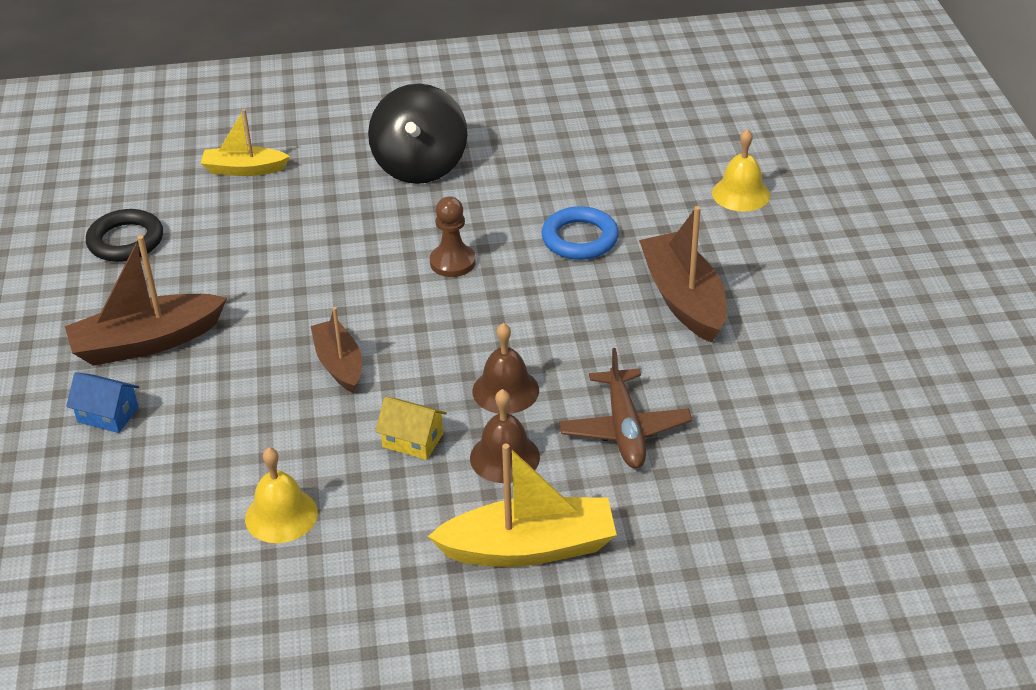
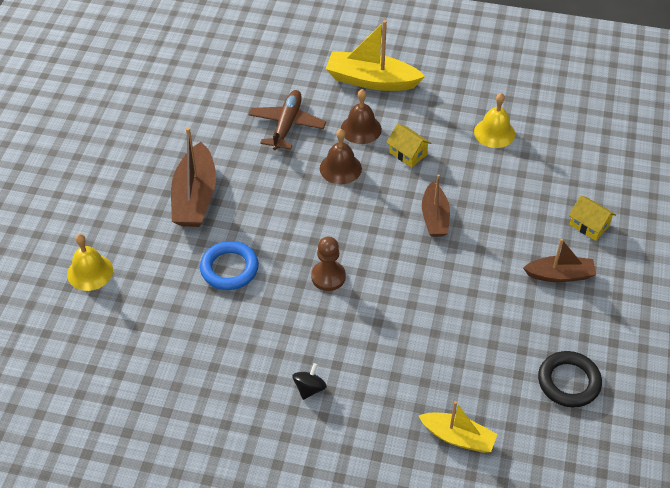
camera: 160 degrees left, 10 degrees up
brown boat [65,235,227,366] -> brown boat [523,239,596,282], size x0.63
blue house [66,372,139,433] -> yellow house [569,196,616,241]
black spinning top [368,84,467,184] -> black spinning top [292,363,327,400], size x0.42

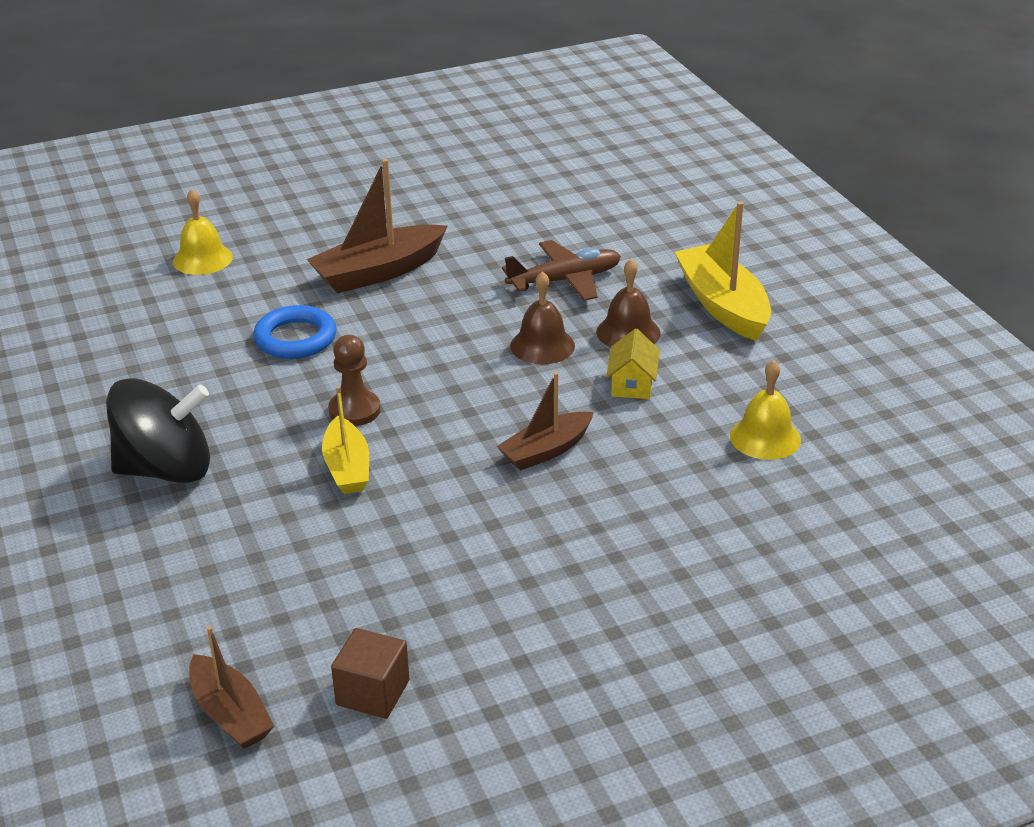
camera: 55 degrees right, 15 degrees down
black spinning top [292,363,327,400] -> black spinning top [106,378,210,483], size x2.39
yellow boat [419,401,497,453] -> yellow boat moved to [322,386,369,494]
brown boat [523,239,596,282] -> brown boat moved to [189,626,274,749]
black ring [538,351,602,408] -> brown cube [331,628,409,719]
yellow house [569,196,616,241] -> none

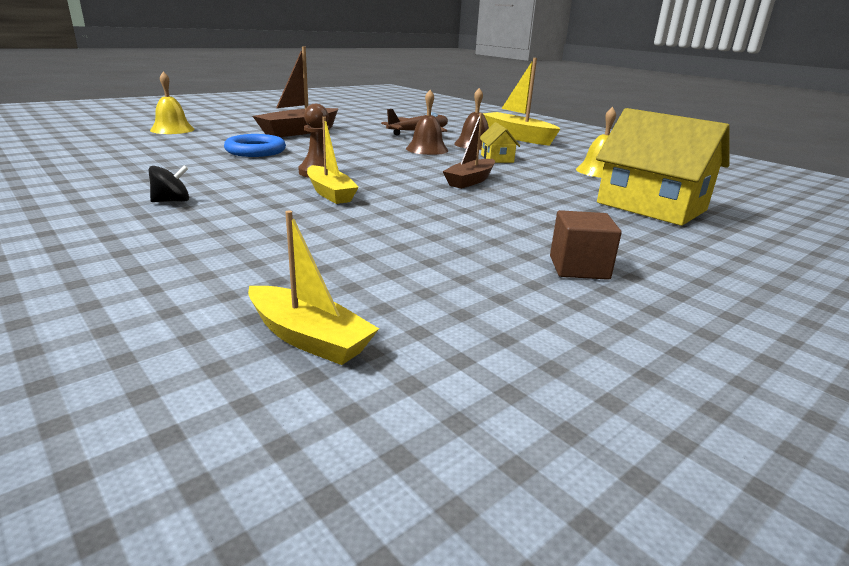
camera: 20 degrees left, 10 degrees down
black spinning top [106,378,210,483] -> black spinning top [149,165,189,202], size x0.42
brown boat [189,626,274,749] -> yellow boat [248,211,379,365]
brown cube [331,628,409,719] -> brown cube moved to [550,210,622,280]
none -> yellow house [596,108,730,226]

